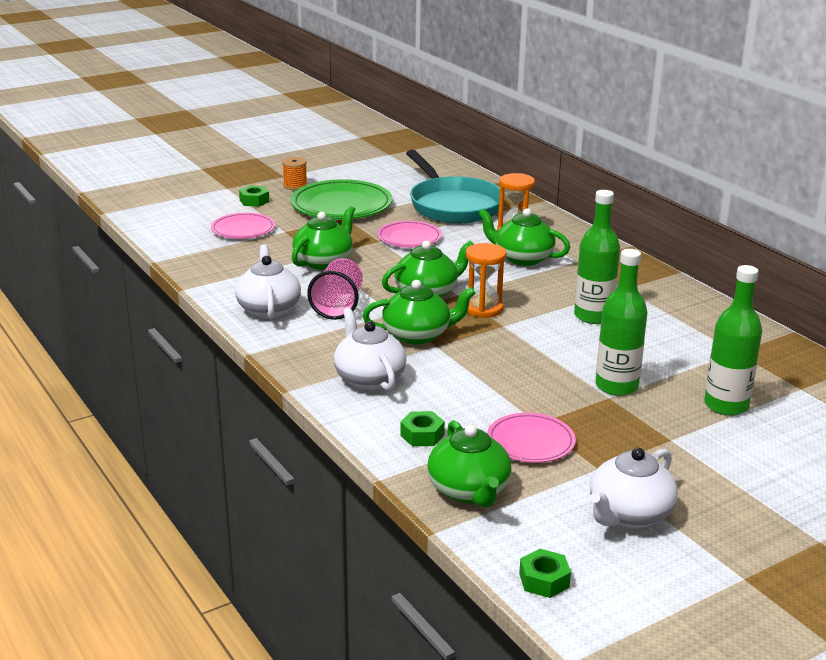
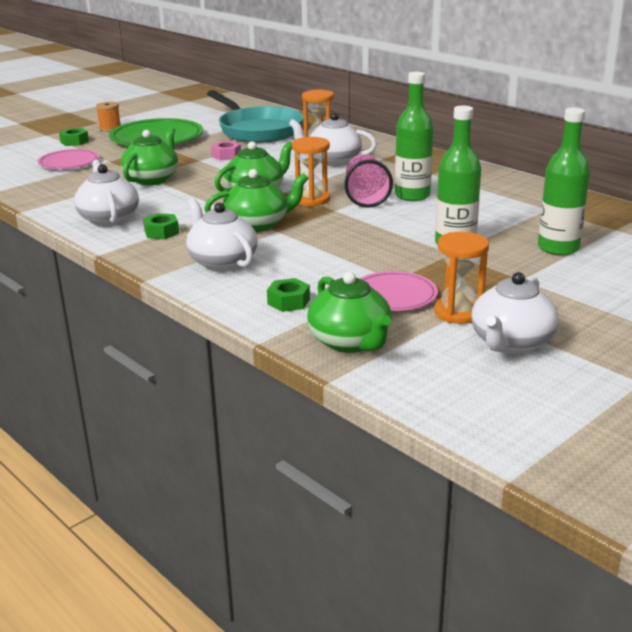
camera: 10 degrees left, 0 degrees up
pink cup [307,258,363,320] -> pink cup moved to [344,154,393,208]
pink plate [377,221,442,248] -> pink nut [211,141,241,160]
green teapot [478,208,570,266] -> white teapot [289,113,377,166]
green nut [519,549,571,598] -> green nut moved to [143,213,179,239]
none -> orange hourglass [434,232,489,324]

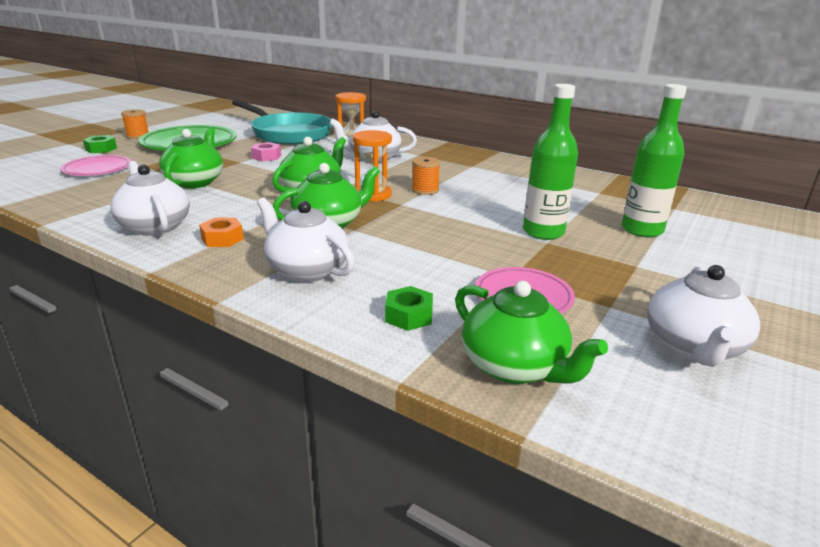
camera: 15 degrees left, 0 degrees up
green nut [143,213,179,239] -> orange nut [199,218,244,247]
pink cup [344,154,393,208] -> orange spool [412,157,441,195]
green bottle [395,72,433,201] -> none
orange hourglass [434,232,489,324] -> none

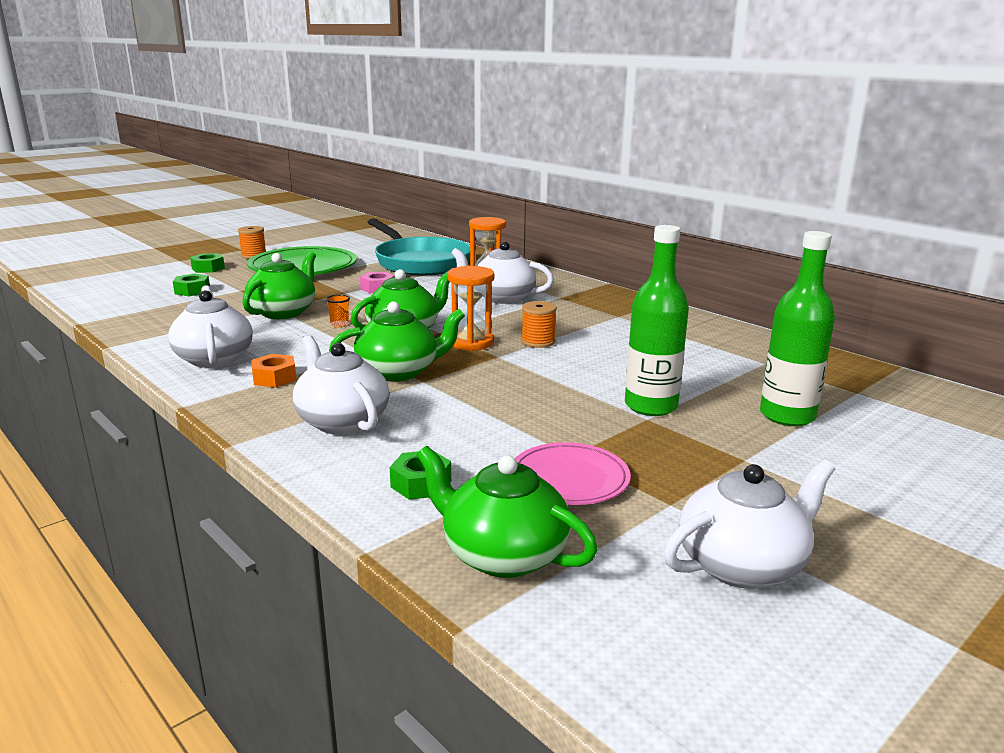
camera: 15 degrees right, 5 degrees down
pink plate [60,155,131,176] -> green nut [173,273,210,296]
green teapot [455,281,608,384] -> green teapot turned 150 degrees clockwise [417,446,598,578]
white teapot [647,265,760,367] -> white teapot turned 150 degrees counterclockwise [664,459,835,589]
none -> orange cup [326,295,350,327]

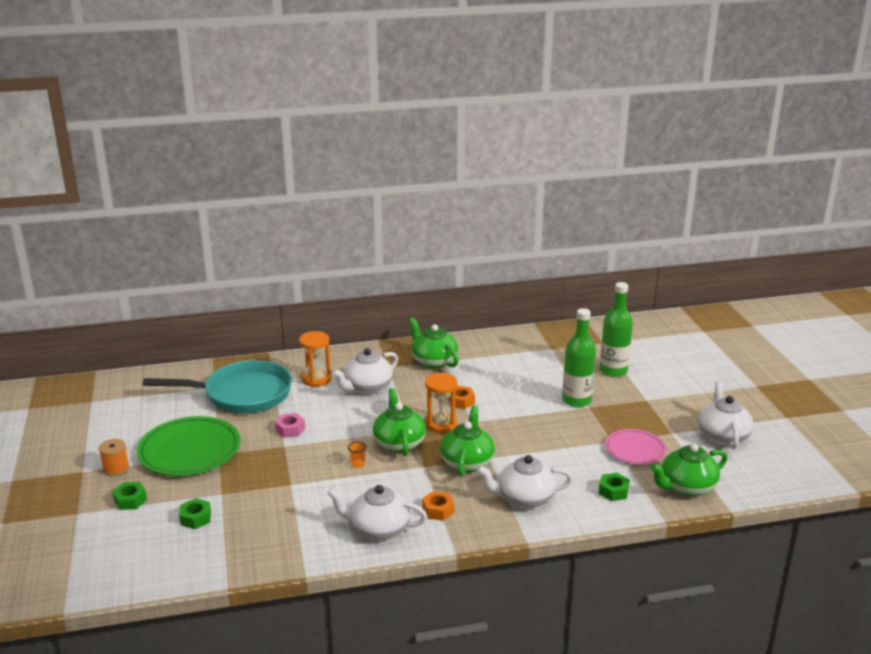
camera: 60 degrees left, 5 degrees up
green teapot [242,252,316,319] -> green teapot moved to [409,317,459,369]
orange spool [521,301,557,348] -> orange nut [448,386,475,409]

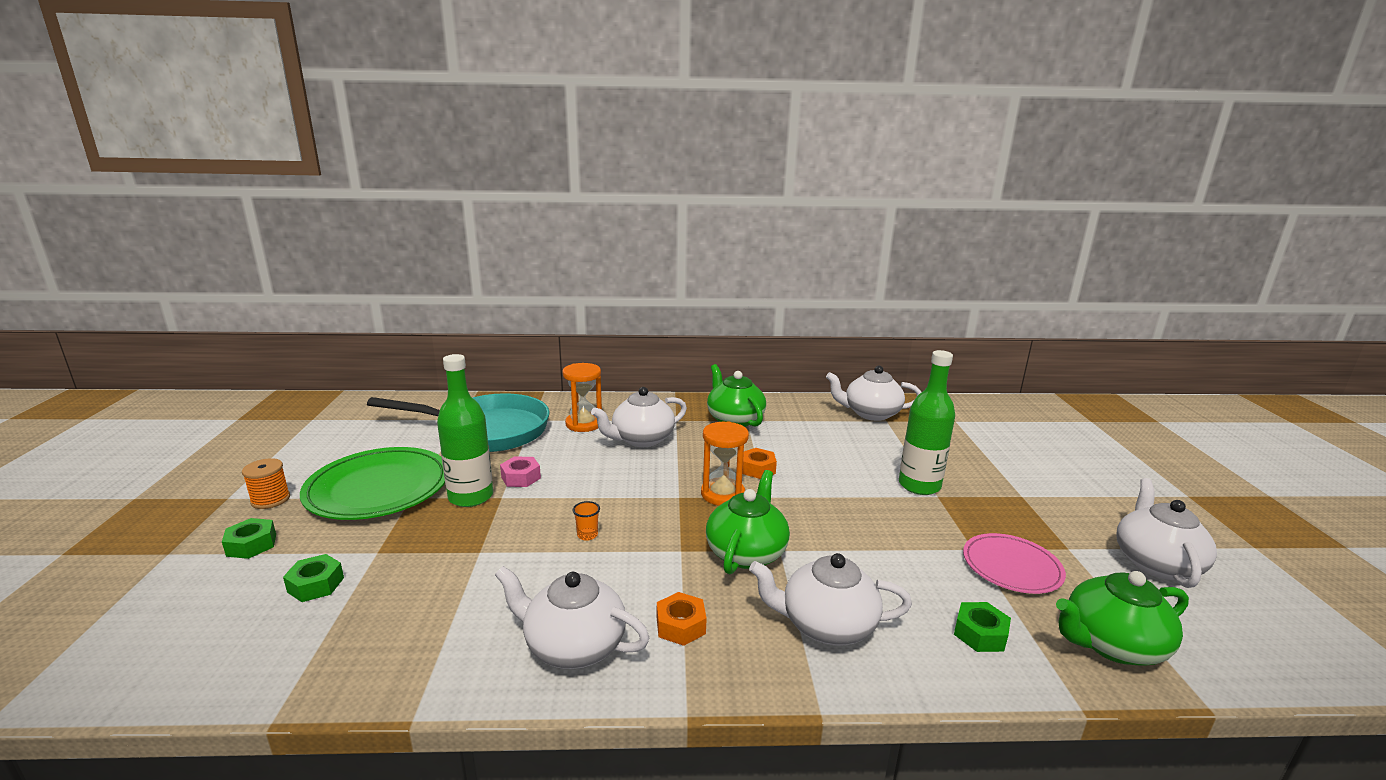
camera: 10 degrees right, 5 degrees down
green teapot [373,388,426,456] -> none
green bottle [600,282,633,377] -> green bottle moved to [437,354,493,507]
none -> white teapot [826,366,921,421]

